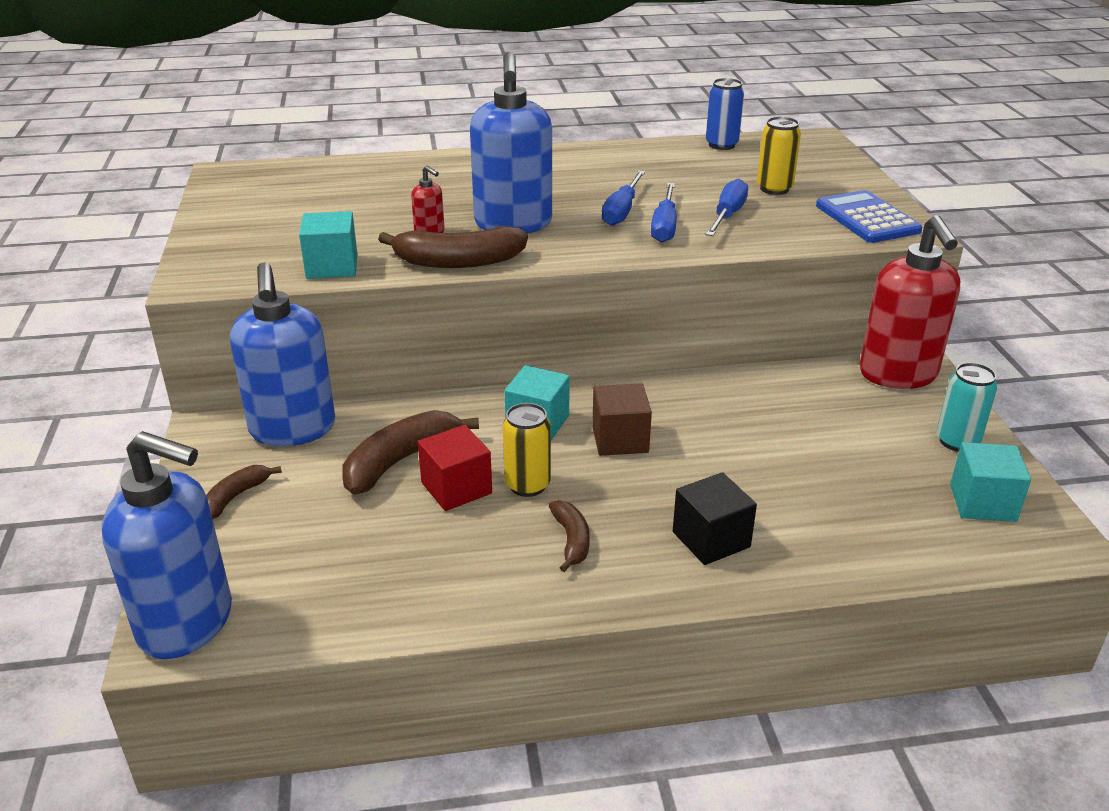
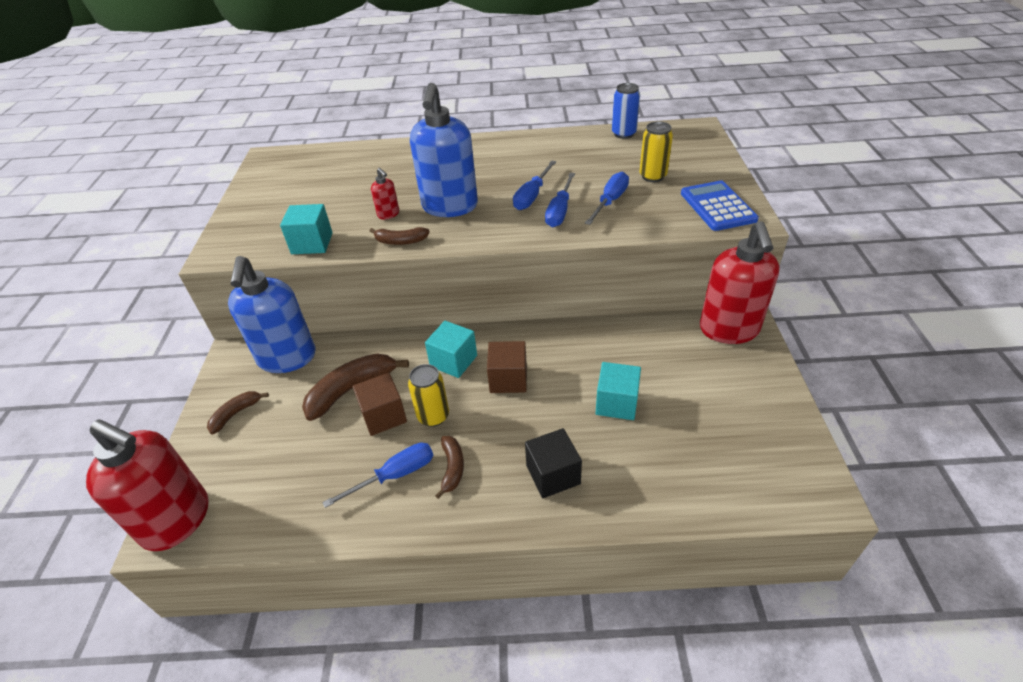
camera: 10 degrees right, 10 degrees up
blue soap dispenser [102,431,232,659] -> red soap dispenser [86,420,208,551]
brown banana [378,226,528,268] -> brown banana [370,227,430,245], size x0.56
red cube [418,425,492,511] -> brown cube [353,373,407,436]
turquoise can [936,362,997,452] -> none
turquoise cube [950,442,1031,522] -> turquoise cube moved to [596,362,641,420]
none -> blue screwdriver [322,443,433,508]

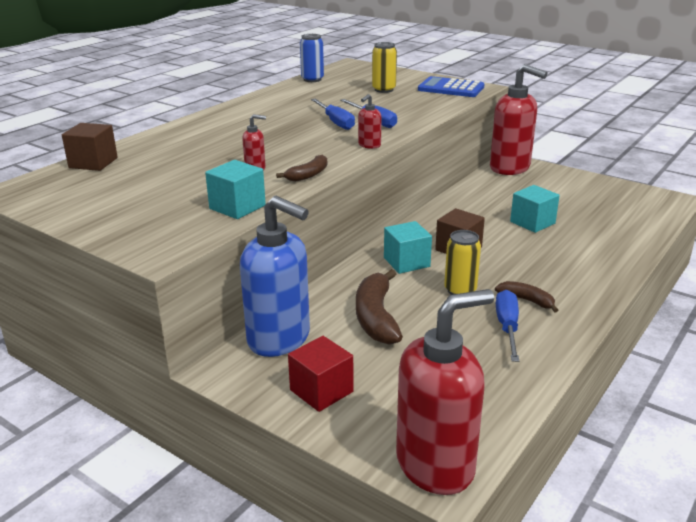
camera: 55 degrees left, 15 degrees down
brown banana [207,391,269,434] -> red cube [288,336,354,412]
brown cube [353,373,407,436] -> brown cube moved to [62,123,118,171]
blue soap dispenser [410,83,478,217] -> none
black cube [525,428,582,498] -> none
blue screwdriver [585,172,629,225] -> none
none -> red soap dispenser [358,94,381,149]

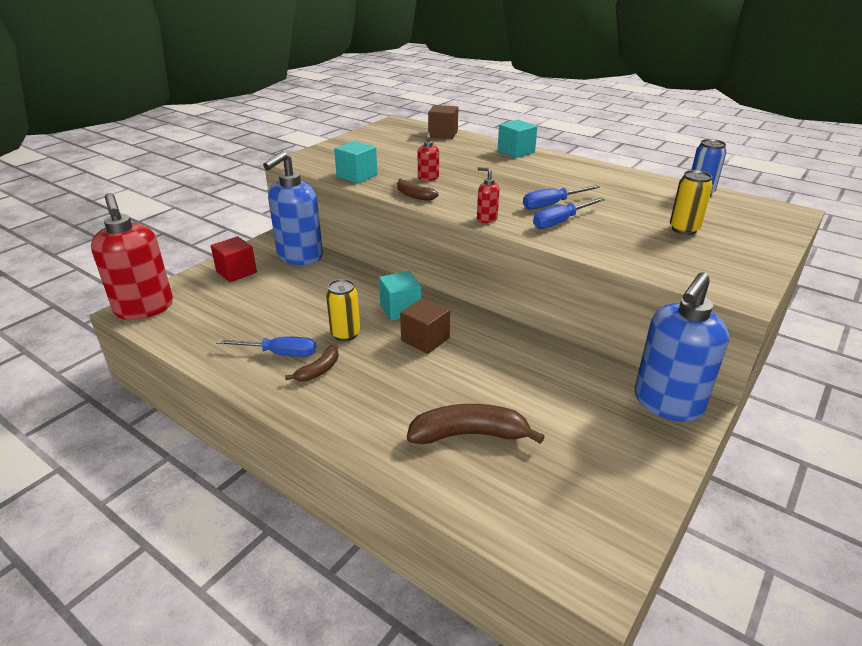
camera: 90 degrees right, 5 degrees up
brown banana [356,269,403,345] -> brown banana moved to [407,404,545,444]
blue calculator [418,76,485,97] -> none
red soap dispenser [490,64,547,175] -> blue soap dispenser [635,272,729,422]
turquoise cube [510,185,560,233] -> turquoise cube moved to [498,120,538,158]

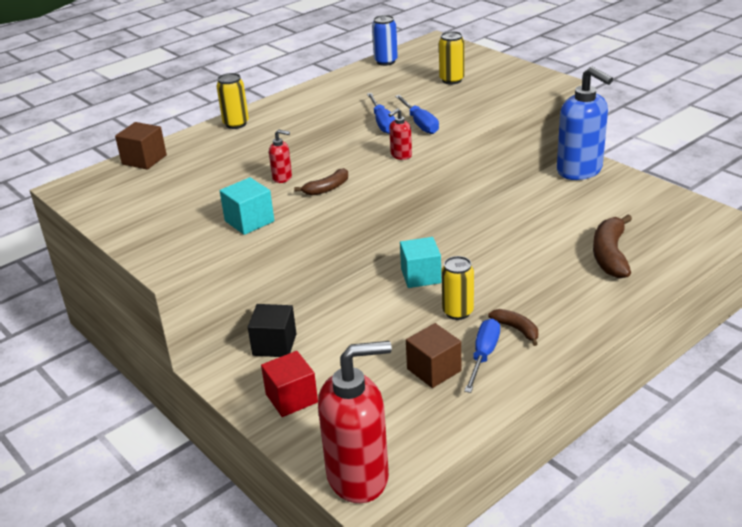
camera: 75 degrees left, 0 degrees up
blue soap dispenser [263,151,323,265] -> black cube [248,304,296,357]
brown cube [400,298,450,354] -> brown cube moved to [406,323,461,388]
turquoise cube [498,120,538,158] -> yellow can [217,73,249,129]

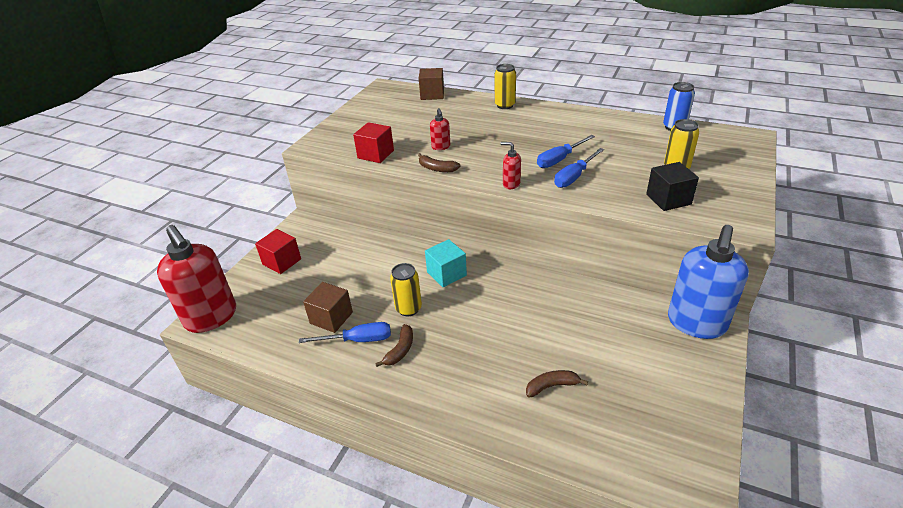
camera: 65 degrees right, 5 degrees up
turquoise cube [220,177,274,235] -> red cube [353,122,394,163]
black cube [248,304,296,357] -> black cube moved to [646,162,699,211]
brown banana [593,215,632,279] -> brown banana [526,370,588,398], size x0.56

